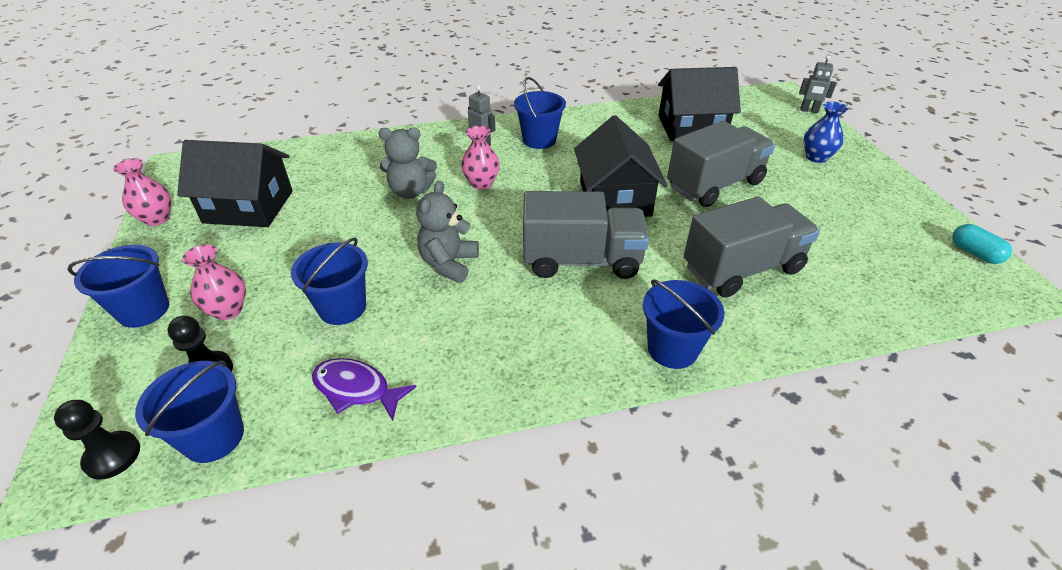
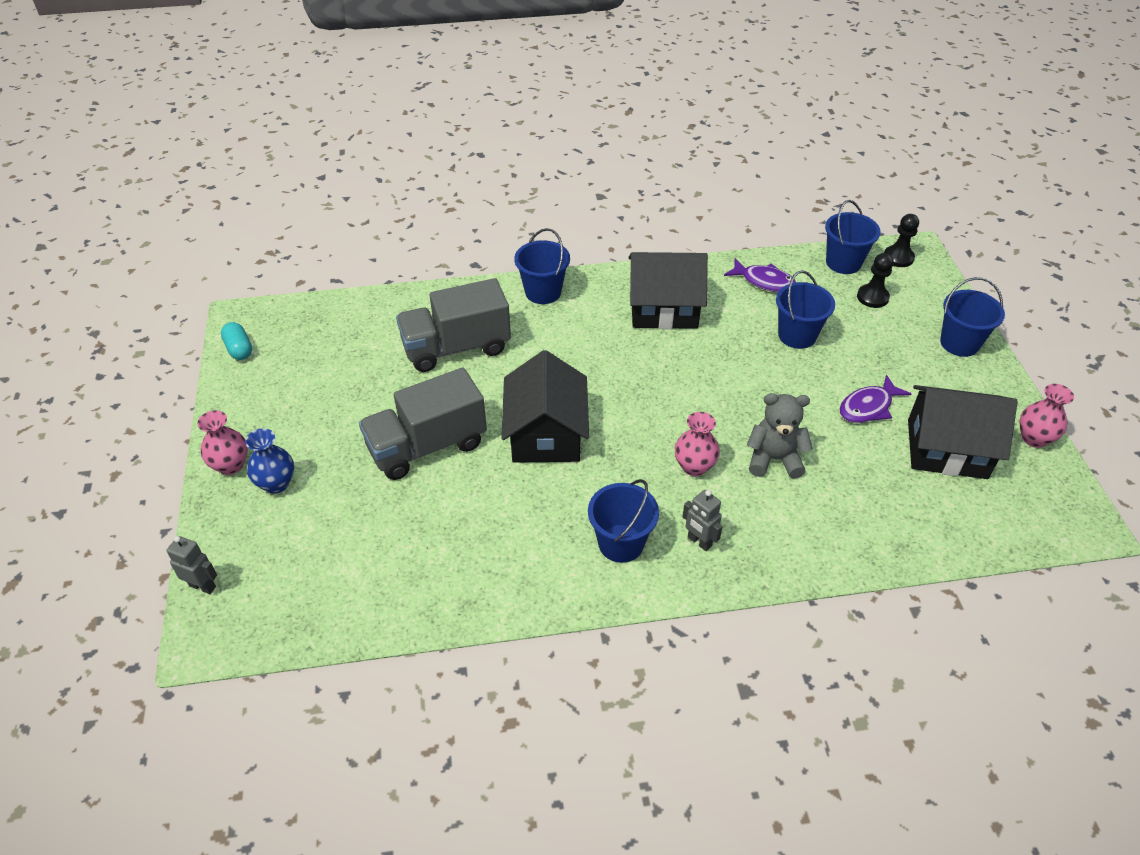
camera: 175 degrees left, 5 degrees up
pink vase [182,244,246,320] -> pink vase moved to [197,410,248,475]
grey teddy bear [416,181,479,283] -> none
grey truck [523,191,649,279] -> none
black house [658,67,741,141] -> black house moved to [628,252,708,329]
none -> purple fish [840,375,911,423]

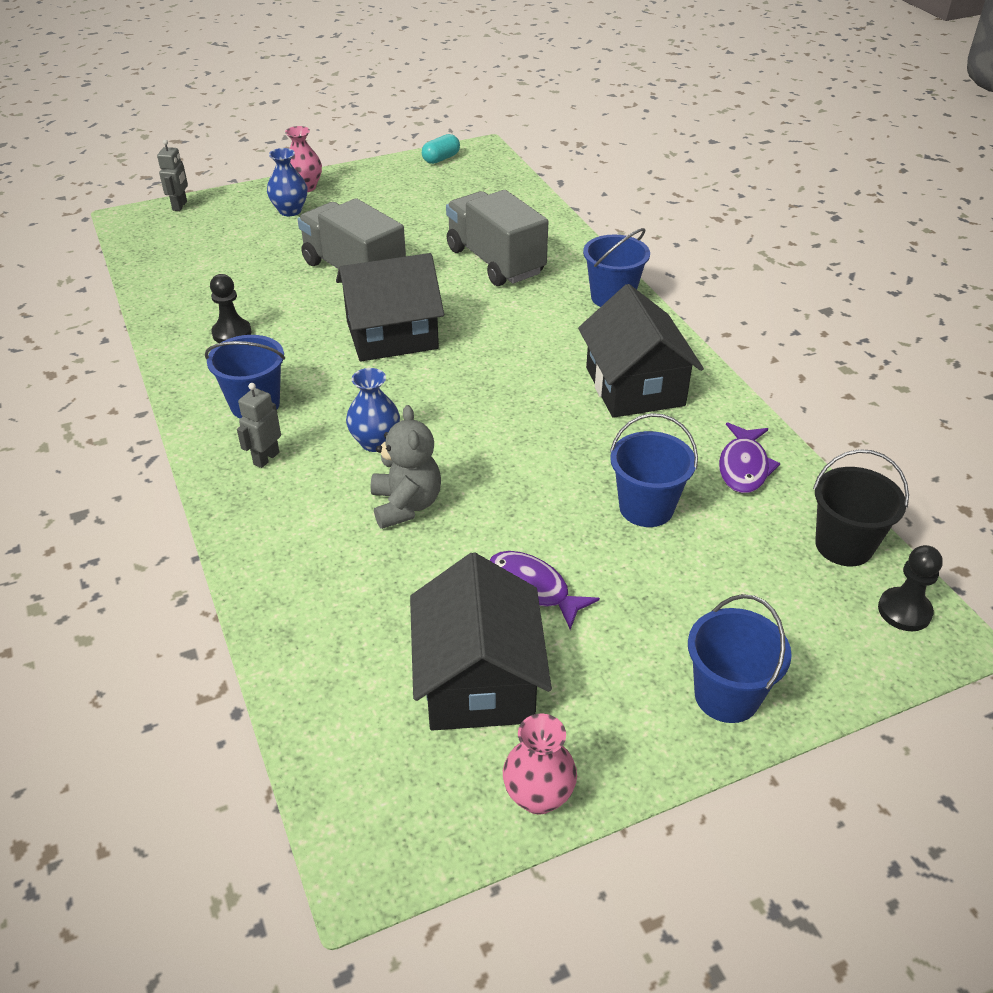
camera: 75 degrees right, 5 degrees down
pink vase [675,412,720,476] -> blue vase [346,368,400,452]
blue bucket [825,200,881,274] -> black bucket [813,449,909,566]
black pawn [857,253,894,308] -> black pawn moved to [210,274,252,343]

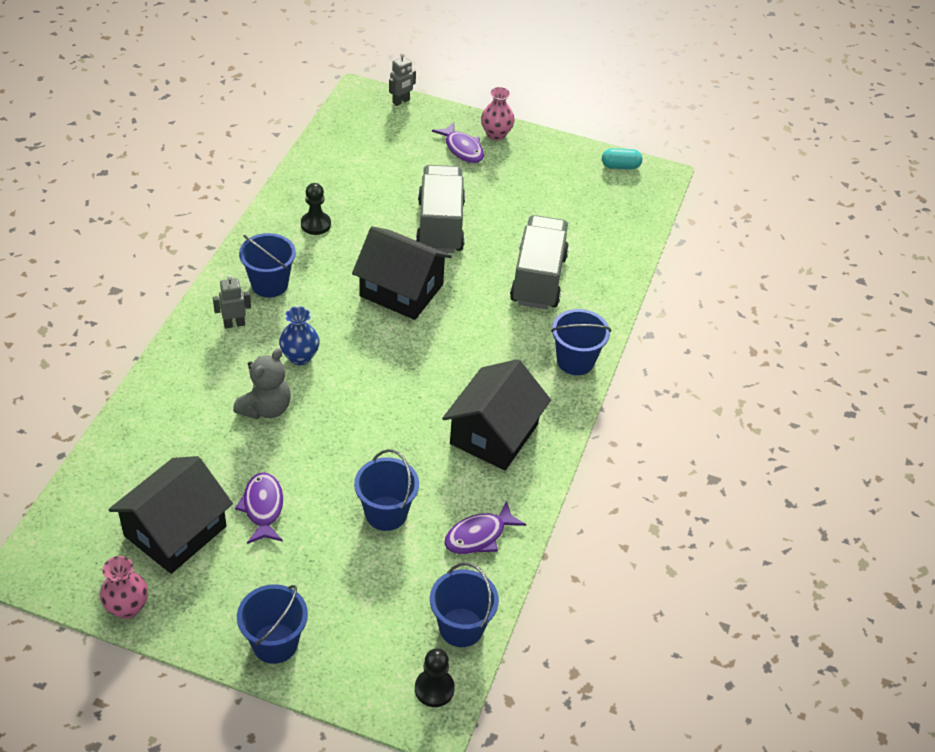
camera: 40 degrees right, 5 degrees up
blue vase [267,148,307,216] -> purple fish [432,122,484,163]
black bucket [813,449,909,566] -> blue bucket [430,562,499,647]

